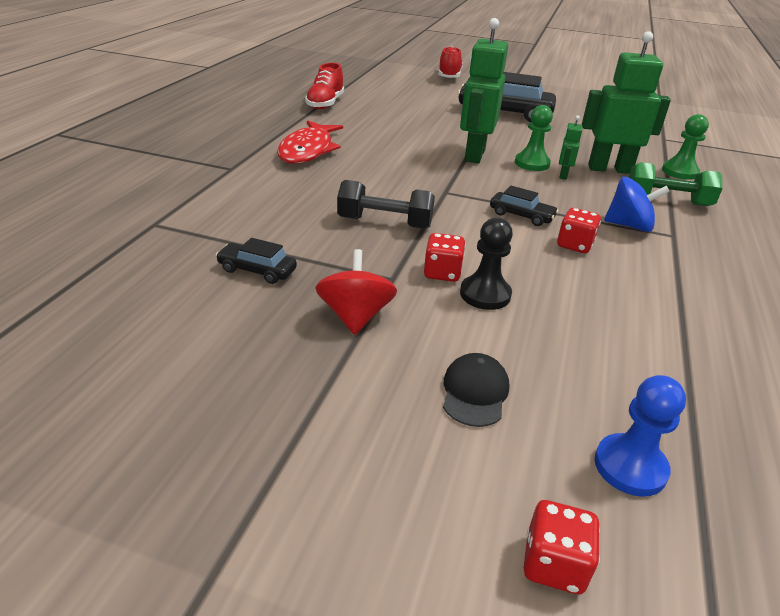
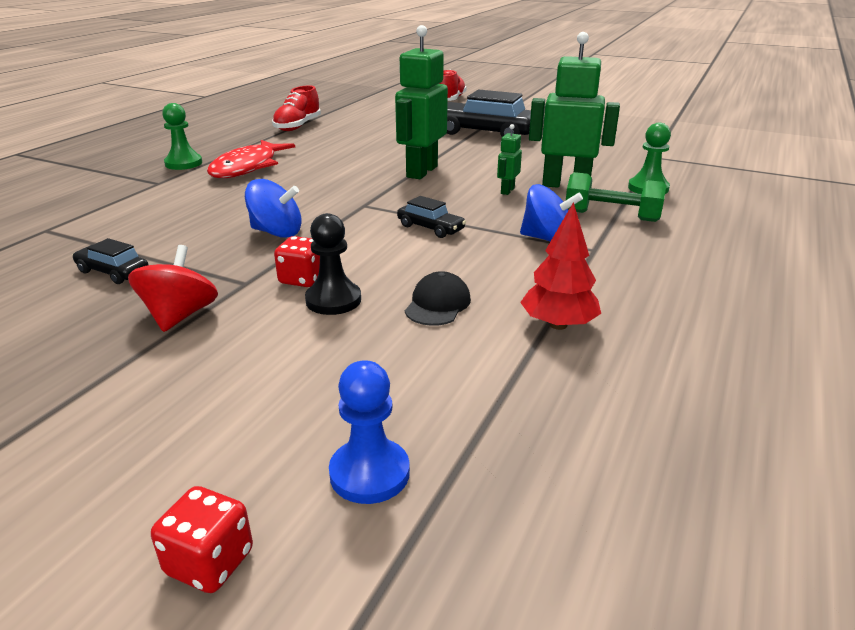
camera: 10 degrees right, 5 degrees down
black dumbbell [337,180,435,229] -> blue spinning top [245,179,302,238]
black cap [443,353,509,427] -> black cap moved to [405,271,471,326]
green pawn [515,105,553,171] -> green pawn moved to [162,103,202,170]
red dice [557,208,601,253] -> none
none -> red tree [520,202,601,330]

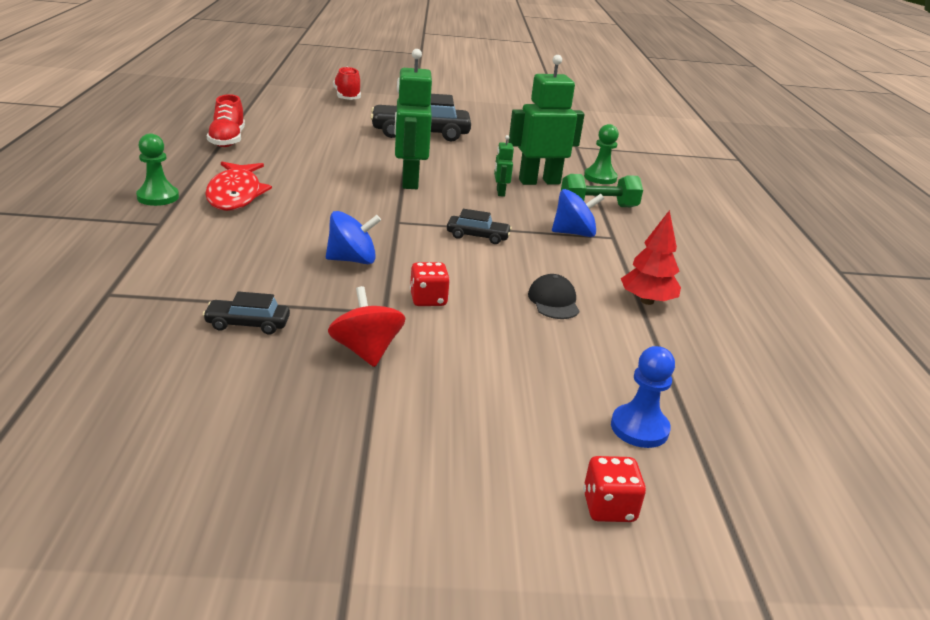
camera: 30 degrees left, 0 degrees up
black pawn [305,213,361,315] -> none

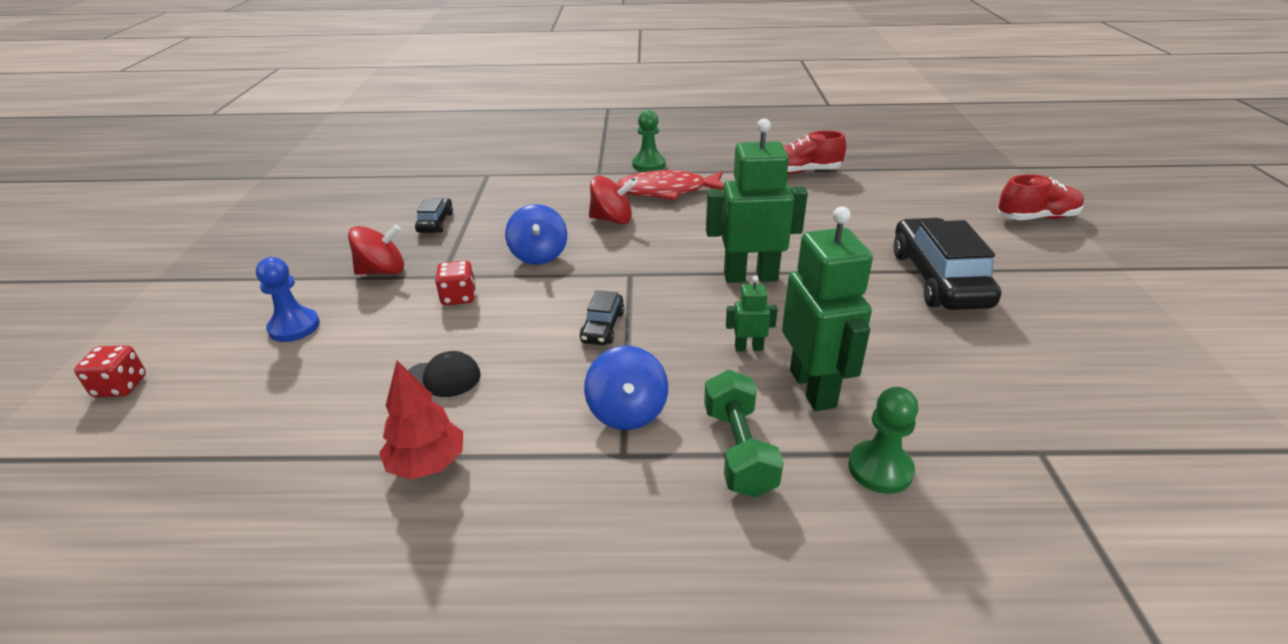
camera: 95 degrees right, 5 degrees up
blue pawn [611,346,675,448] -> blue pawn moved to [256,257,320,342]
none -> red spinning top [589,176,635,224]

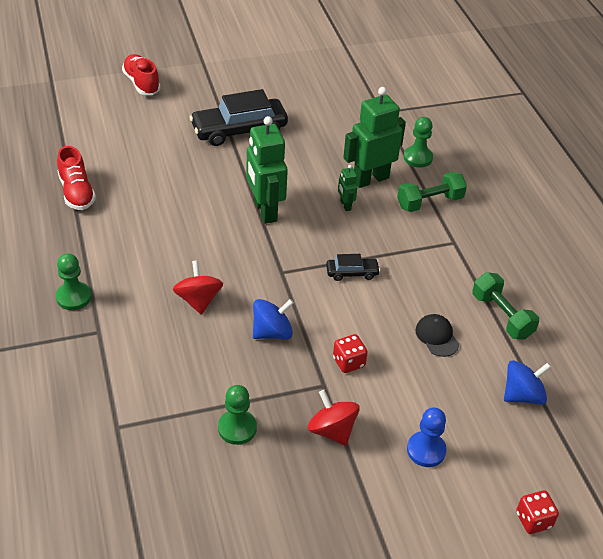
camera: 110 degrees left, 10 degrees up
red tree [379,360,463,480] -> green dumbbell [472,272,539,339]
black car [415,198,453,233] -> green pawn [218,385,257,445]
blue spinning top [584,346,668,430] -> blue spinning top moved to [504,360,551,405]
red fish [617,170,724,200] -> none

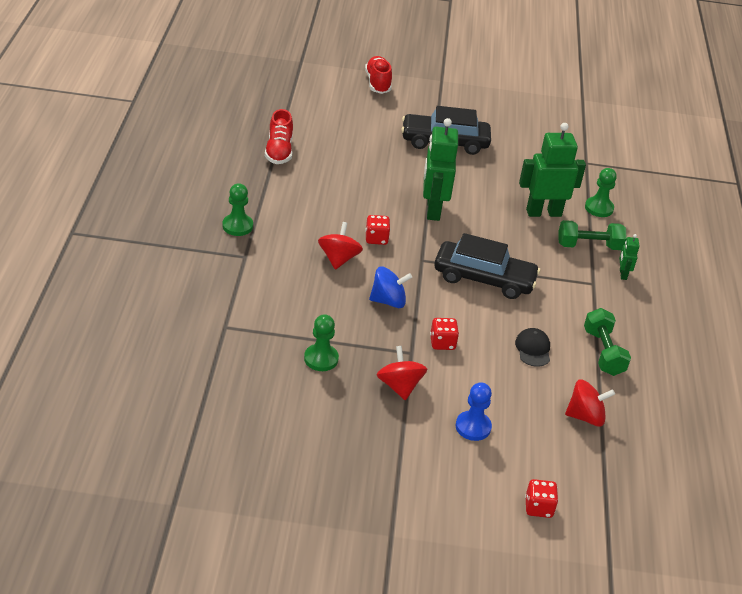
camera: 20 degrees right, 5 degrees down
black car [326,254,380,281] -> black car [434,233,540,299], size x2.07
green robot [338,165,357,211] -> green robot moved to [619,234,640,280]
blue spinning top [504,360,551,405] -> red spinning top [565,379,615,427]
none -> red dice [365,215,390,245]

